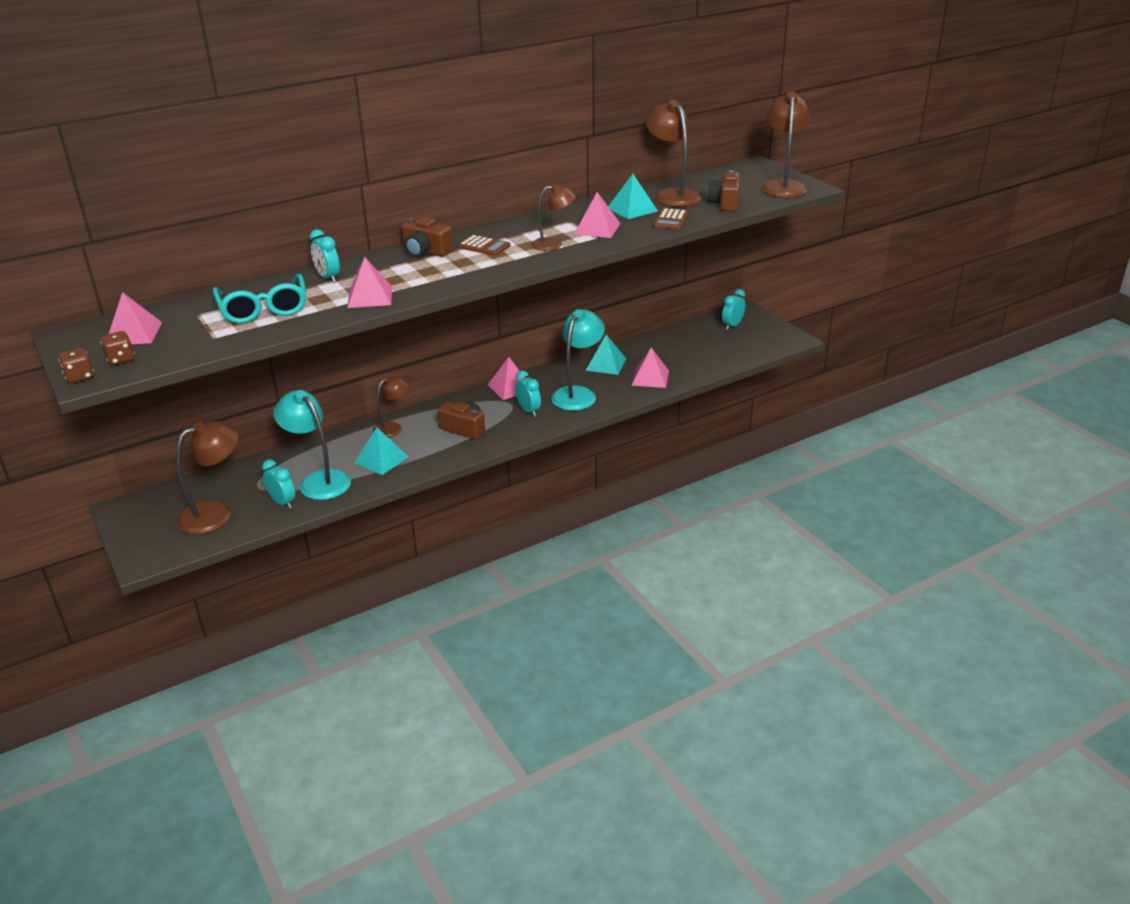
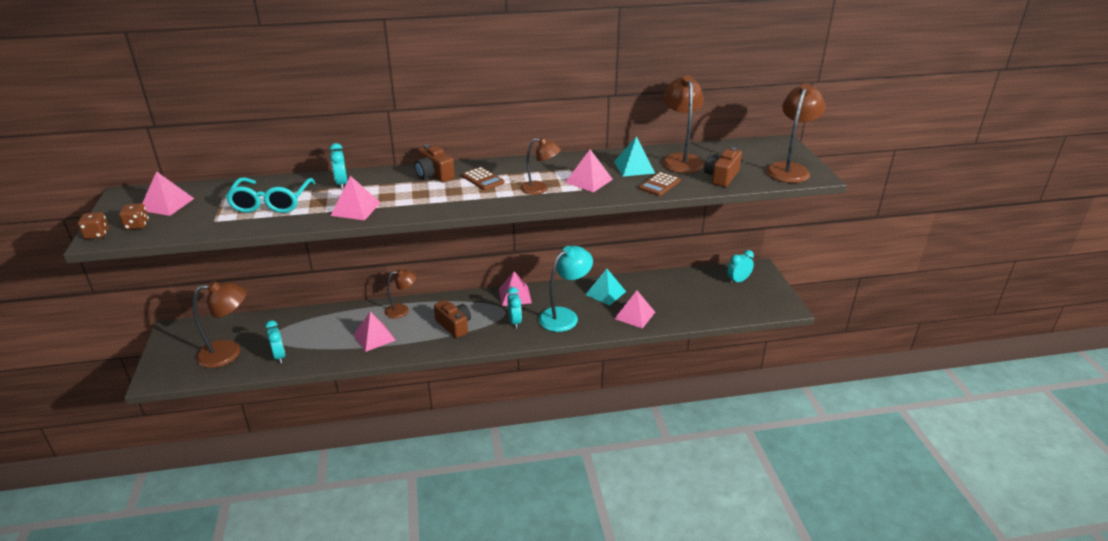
camera: 20 degrees right, 0 degrees up
turquoise lamp [273,390,351,500] -> none
turquoise pyramid [354,428,408,475] -> pink pyramid [353,312,396,352]

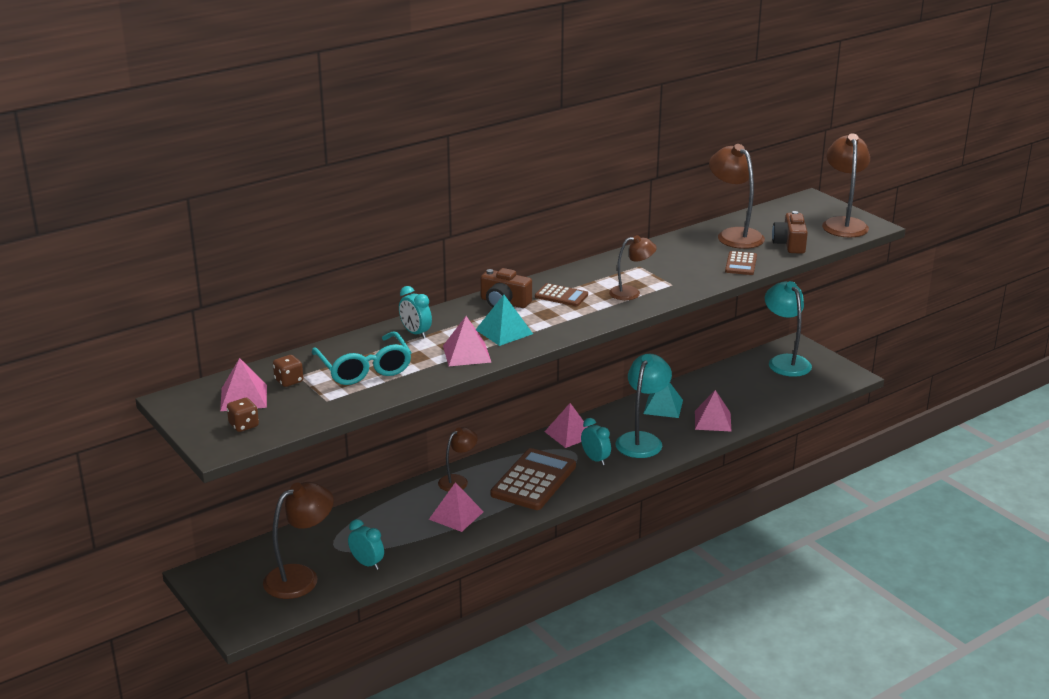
camera: 25 degrees left, 5 degrees down
brown dice [78,212,109,239] -> brown dice moved to [273,355,303,387]
brown camera [434,300,471,338] -> brown calculator [490,448,576,510]
pink pyramid [565,149,613,193] -> none
turquoise pyramid [614,136,655,177] -> turquoise pyramid moved to [476,295,533,346]
turquoise clock [727,250,754,284] -> turquoise lamp [765,281,812,377]

